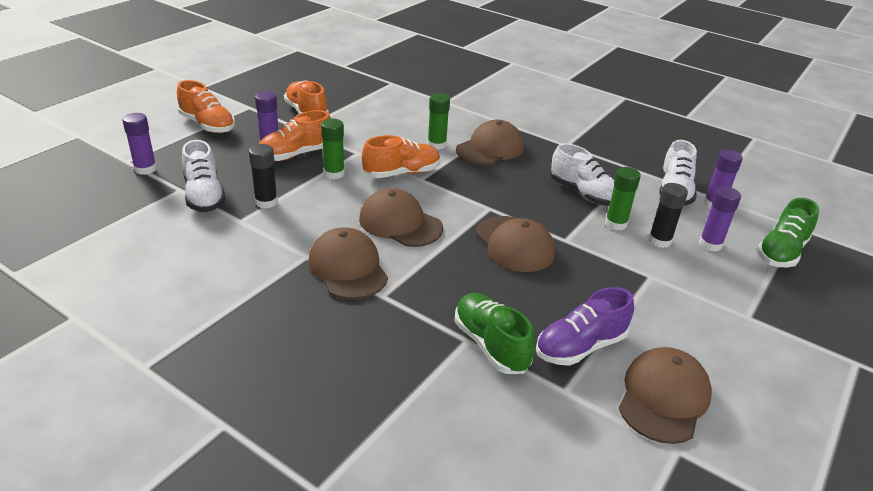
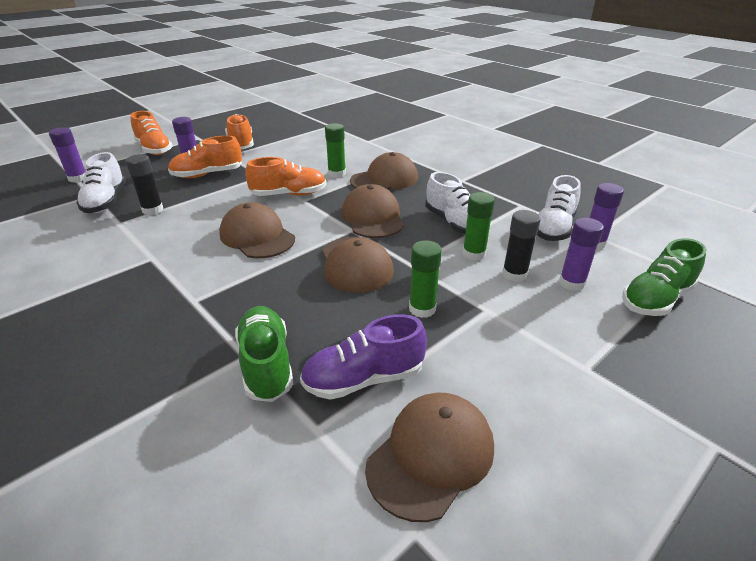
camera: 15 degrees right, 0 degrees up
brown cap [308,227,388,299] -> brown cap moved to [342,184,404,238]
green glue stick [321,119,345,179] -> green glue stick moved to [409,240,442,318]

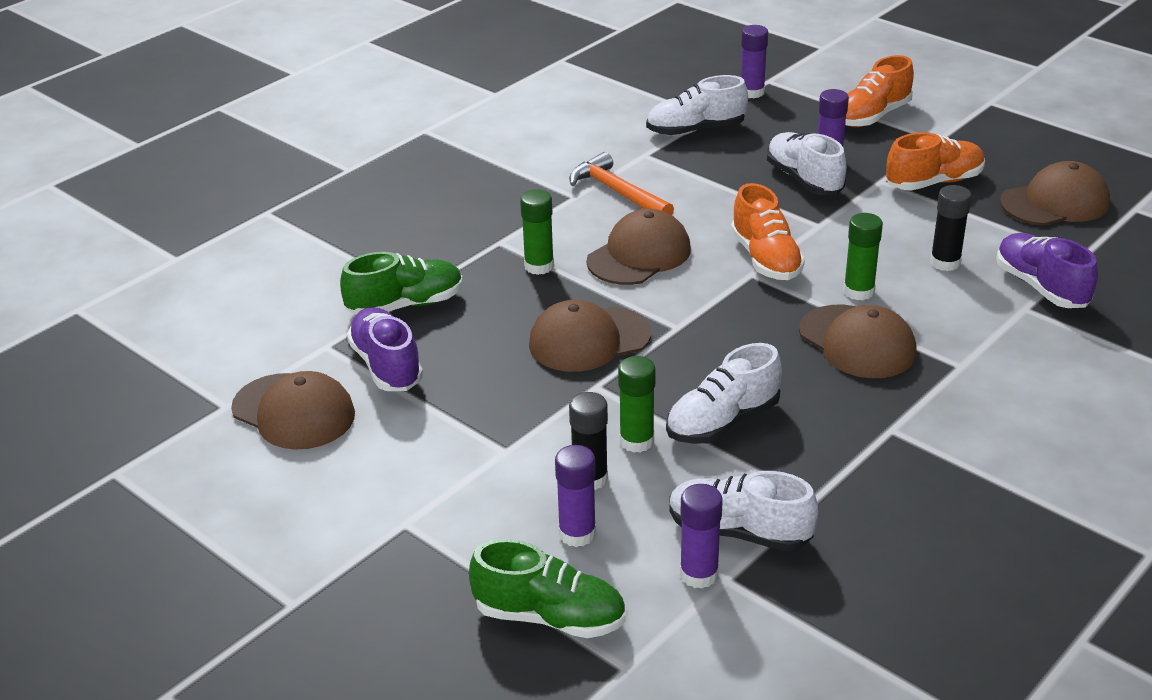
camera: 85 degrees right, 0 degrees up
black glue stick [126,154,163,215] -> black glue stick moved to [930,185,972,271]
orange shoe [168,136,242,178] -> white shoe [767,132,846,195]
brown cap [342,184,404,238] -> brown cap moved to [1000,161,1110,226]
green glue stick [409,240,442,318] -> green glue stick moved to [520,190,554,275]
green shoe [622,238,707,316] -> green shoe turned 150 degrees clockwise [469,539,626,638]
none -> orange hammer [569,152,674,215]
none -> purple shoe [996,233,1098,308]

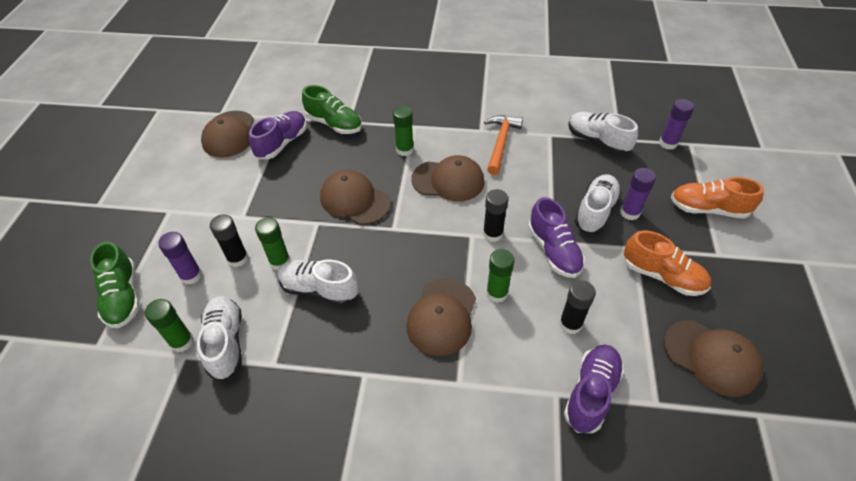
camera: 55 degrees right, 15 degrees up
purple glue stick [680,484,723,589] -> green glue stick [145,299,194,352]
orange shoe [731,183,805,280] -> black glue stick [483,189,509,242]
none -> purple shoe [528,197,585,278]

